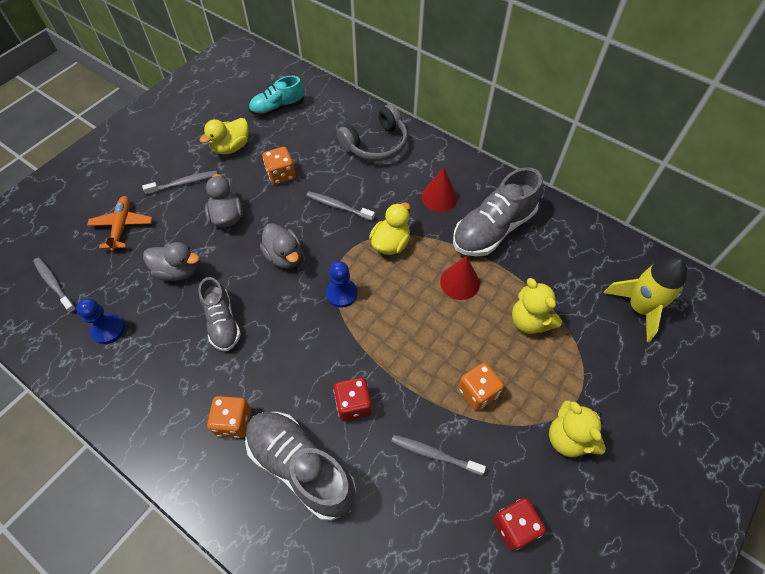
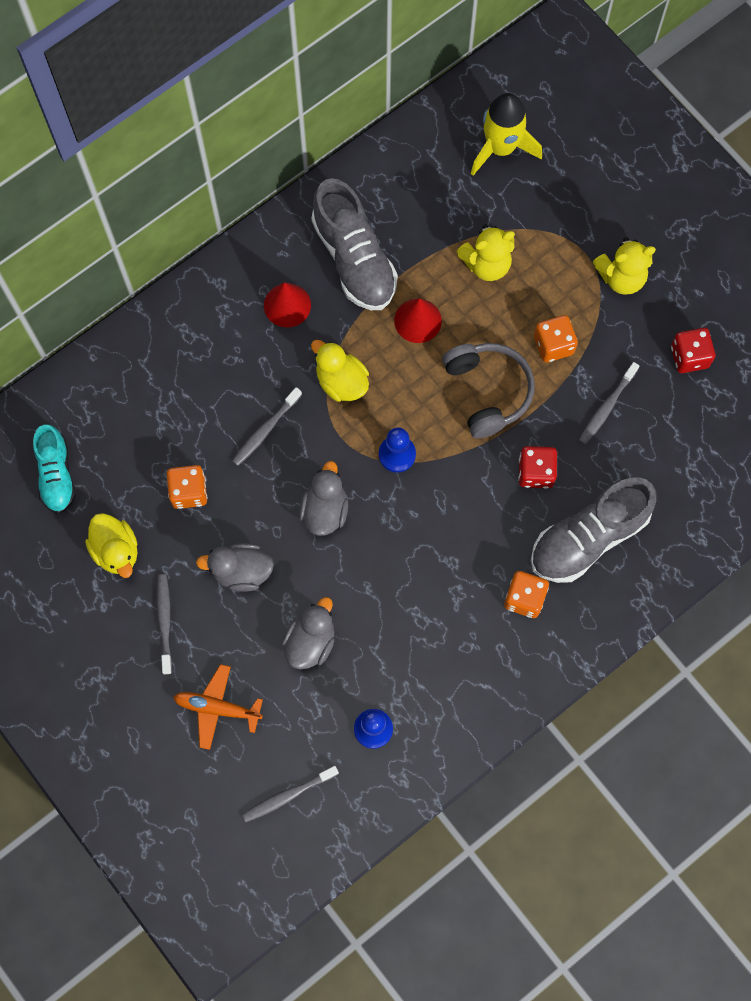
camera: 75 degrees left, 15 degrees up
grey shoe [198,277,241,351] -> none
grey duck [260,223,302,268] -> grey duck turned 60 degrees counterclockwise [299,461,348,536]
grey headphones [337,104,408,161] -> grey headphones moved to [442,343,535,438]

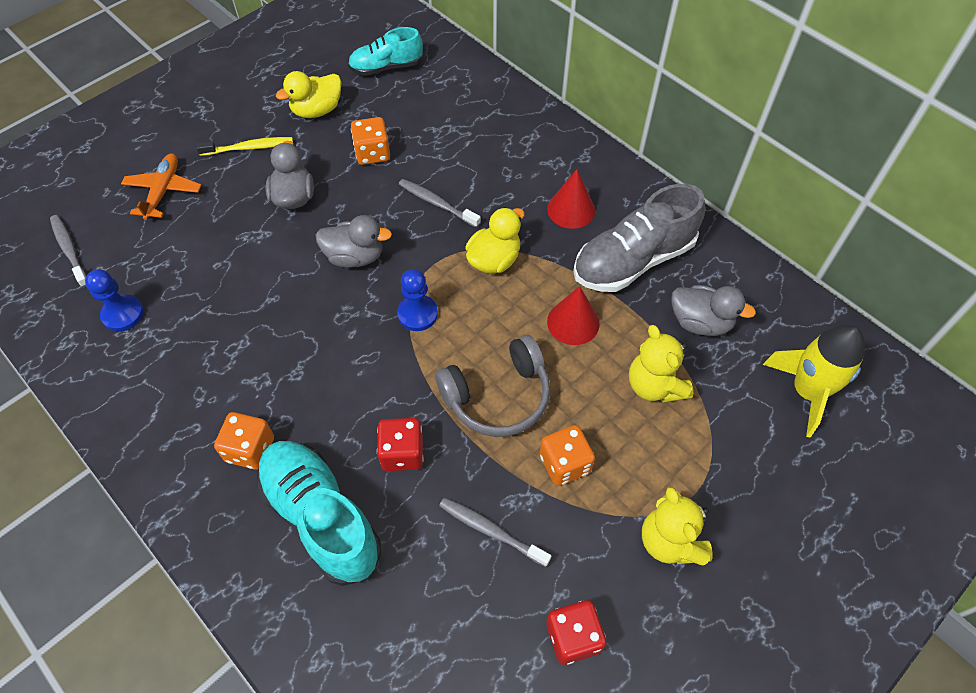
camera: 85 degrees right, 15 degrees down
grey toothbrush [157,574,172,674] -> yellow toothbrush [196,137,293,156]
grey duck [281,597,334,669] -> grey duck moved to [671,285,756,336]
grey shoe [531,477,656,583] -> turquoise shoe [256,441,381,586]

